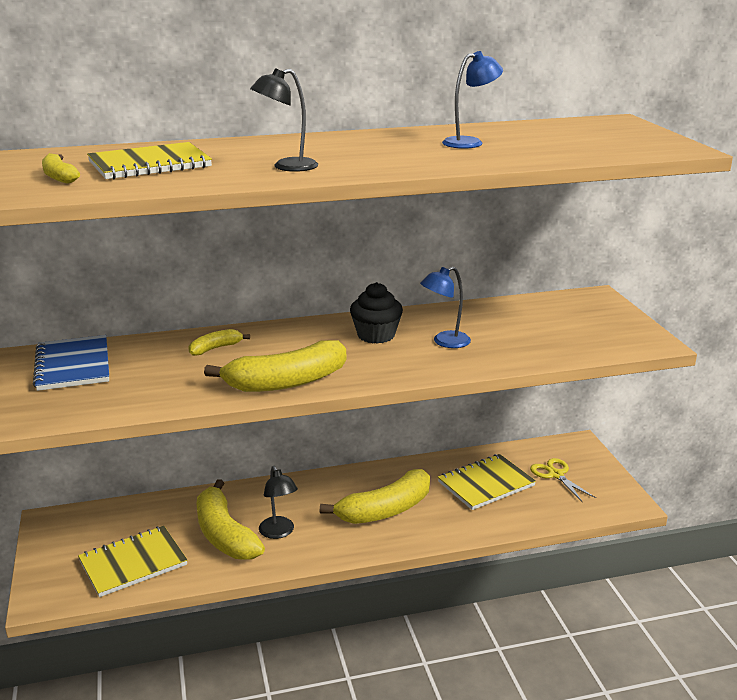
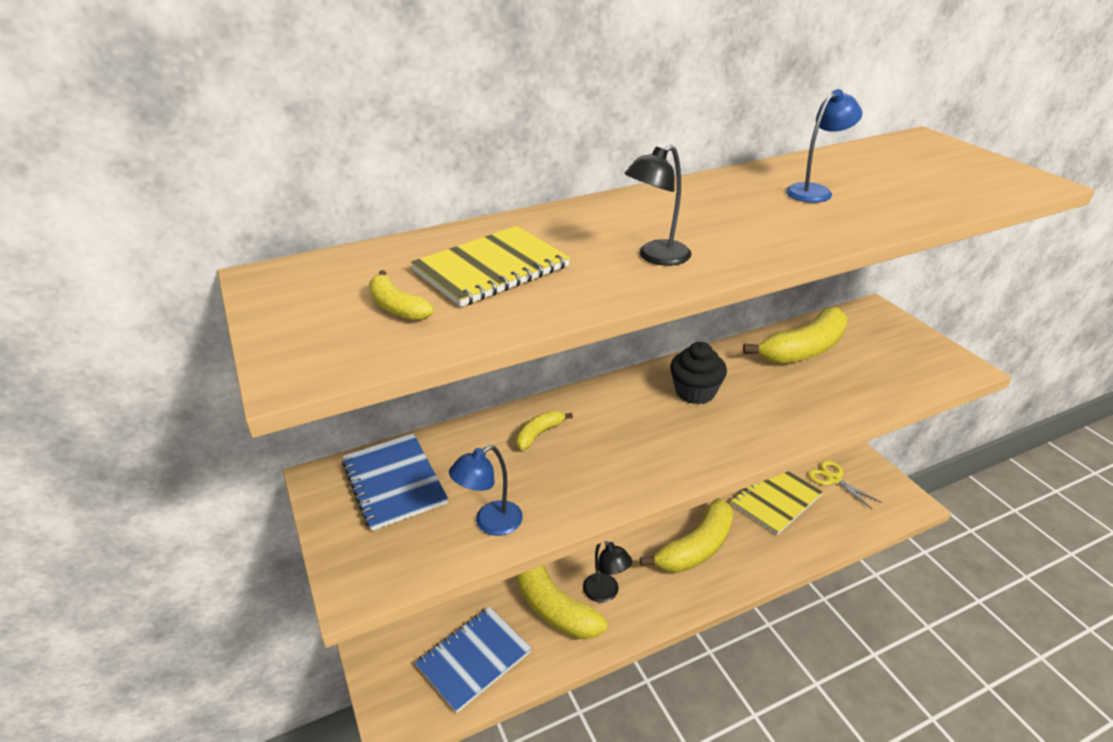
camera: 10 degrees left, 10 degrees up
yellow notebook [78,526,187,597] -> blue notebook [415,607,532,713]
yellow banana [204,340,346,392] -> yellow banana moved to [743,307,848,364]
blue lamp [420,267,471,348] -> blue lamp moved to [449,445,523,536]

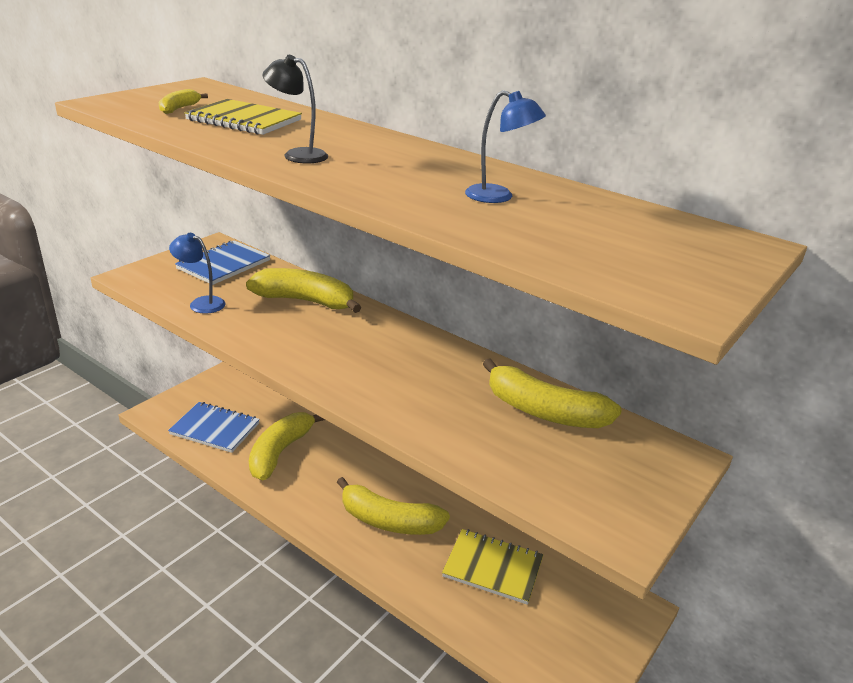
camera: 60 degrees right, 5 degrees down
yellow banana [516,410,573,450] -> yellow banana [246,268,361,313], size x2.07
black lamp [583,541,632,603] -> none
black cupcake [670,342,727,405] -> none
yellow scissors [808,460,882,510] -> none

